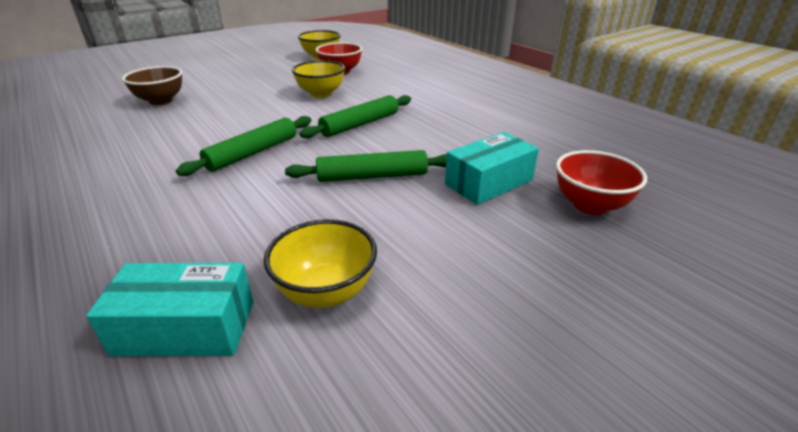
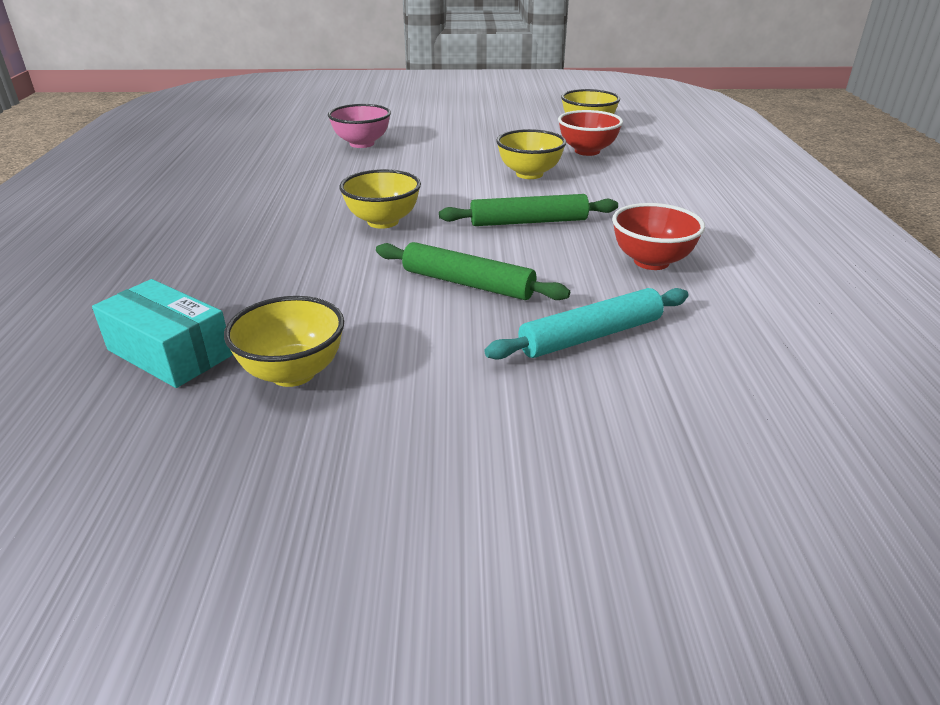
camera: 35 degrees right, 0 degrees up
brown bowl [122,66,182,105] -> pink bowl [328,104,391,148]
green rolling pin [176,116,311,176] -> yellow bowl [339,169,421,229]
turquoise box [445,132,539,205] -> turquoise rolling pin [484,288,689,360]
red bowl [556,150,647,215] -> red bowl moved to [612,203,705,270]

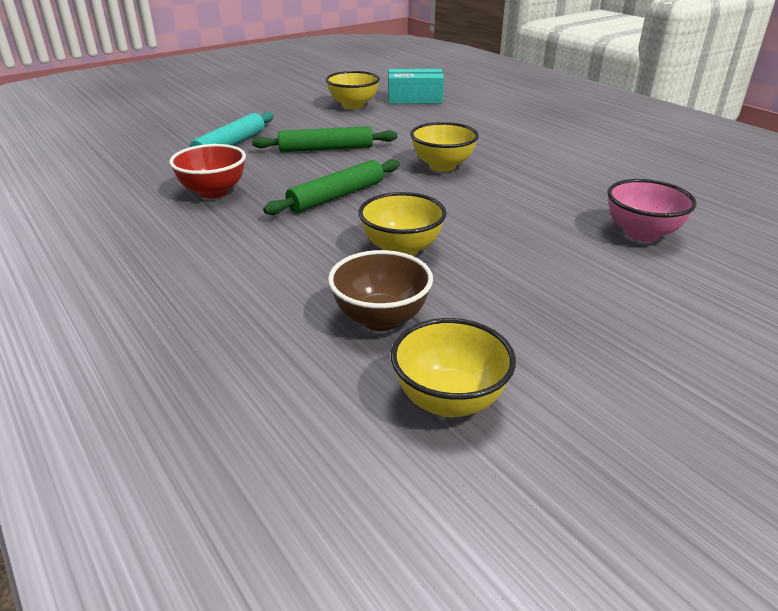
camera: 145 degrees right, 0 degrees up
red bowl [558,110,623,156] -> brown bowl [328,250,433,331]

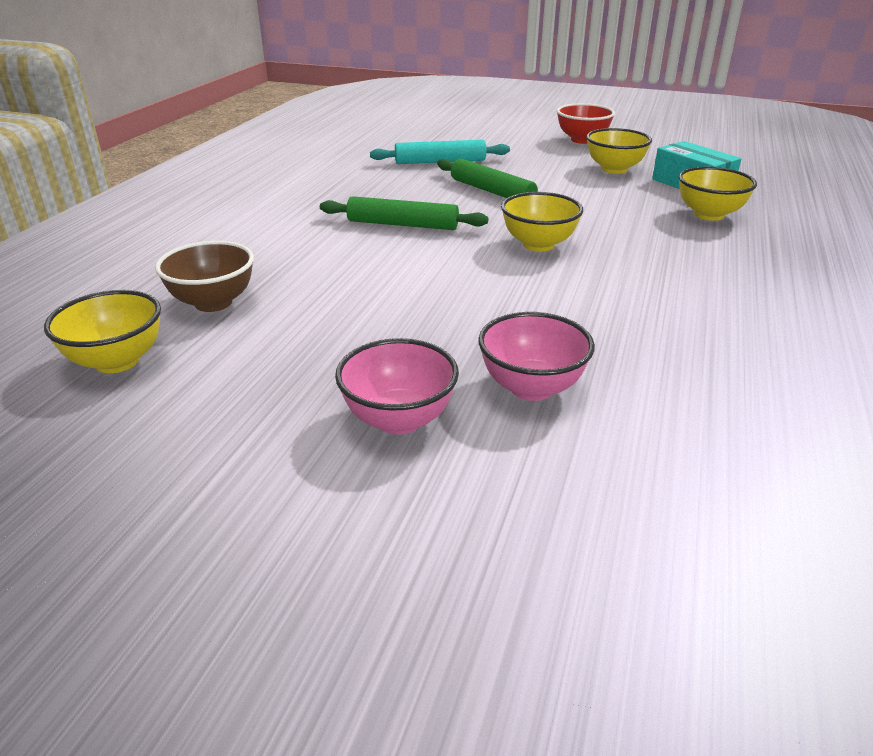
camera: 55 degrees right, 0 degrees up
red bowl [169,144,246,198] -> red bowl moved to [557,103,615,144]
yellow bowl [358,192,447,256] -> yellow bowl moved to [679,167,757,221]
none -> pink bowl [335,338,459,434]

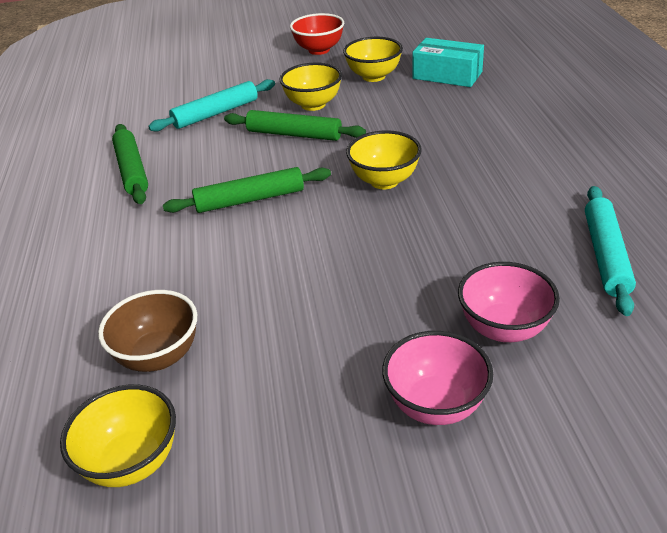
camera: 25 degrees left, 5 degrees up
yellow bowl [679,167,757,221] -> yellow bowl moved to [280,63,342,111]
none -> green rolling pin [112,124,148,204]
none -> turquoise rolling pin [585,186,636,316]

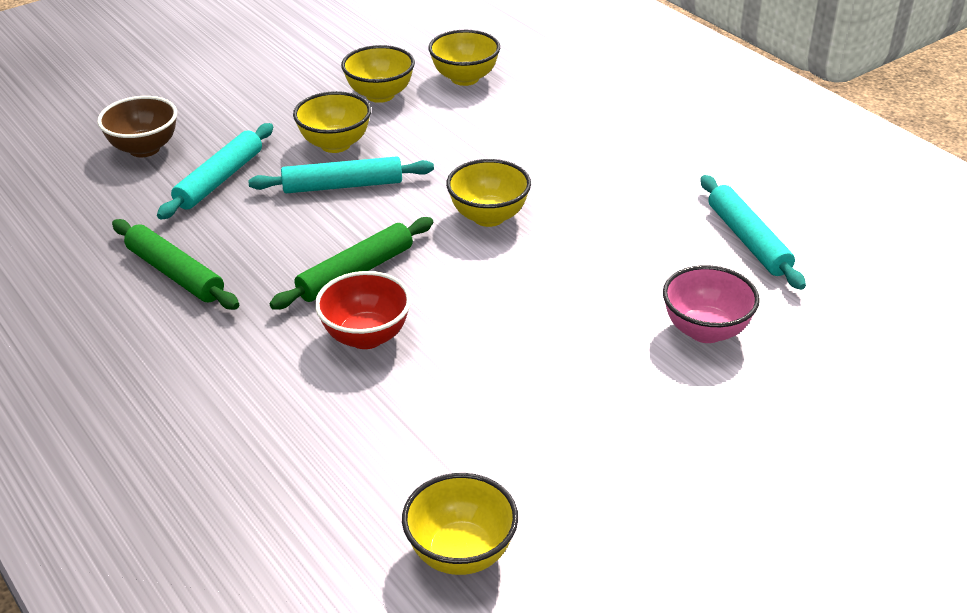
camera: 30 degrees left, 0 degrees up
brown bowl [98,290,197,372] -> brown bowl moved to [97,96,177,157]
green rolling pin [224,110,366,141] -> turquoise rolling pin [248,156,434,193]
red bowl [290,13,344,55] -> red bowl moved to [315,271,411,349]
pink bowl [382,331,493,425] -> none
turquoise box [412,38,484,87] -> yellow bowl [429,30,500,86]

